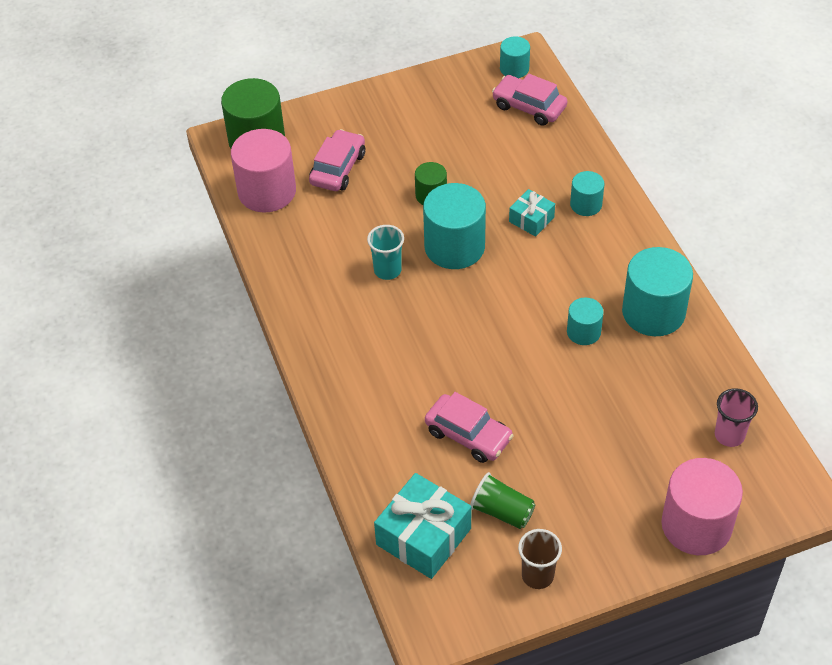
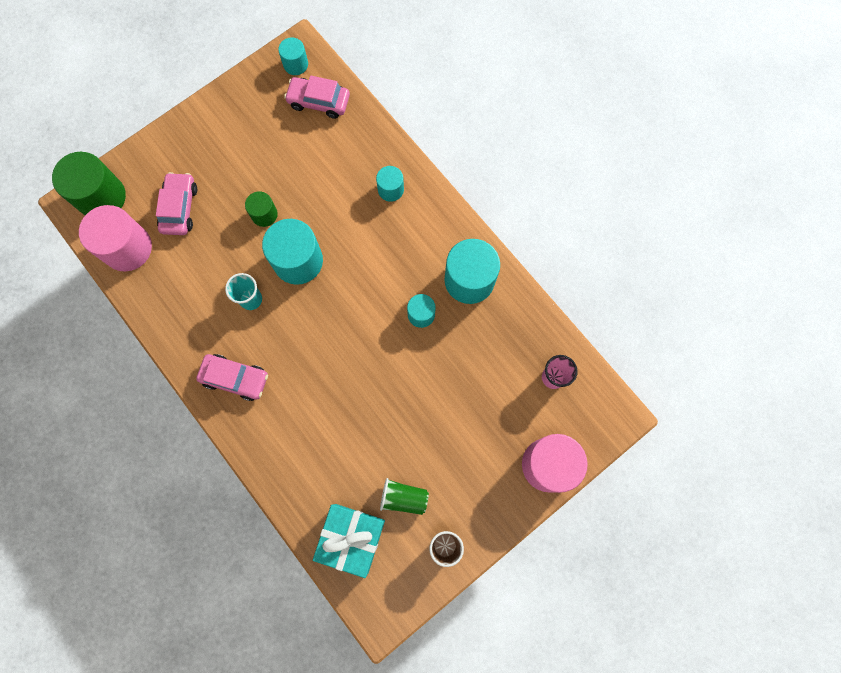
camera: 20 degrees left, 25 degrees up
pink car [425,392,514,463] -> pink car moved to [196,354,268,401]
turquoise gift [509,189,555,237] -> none

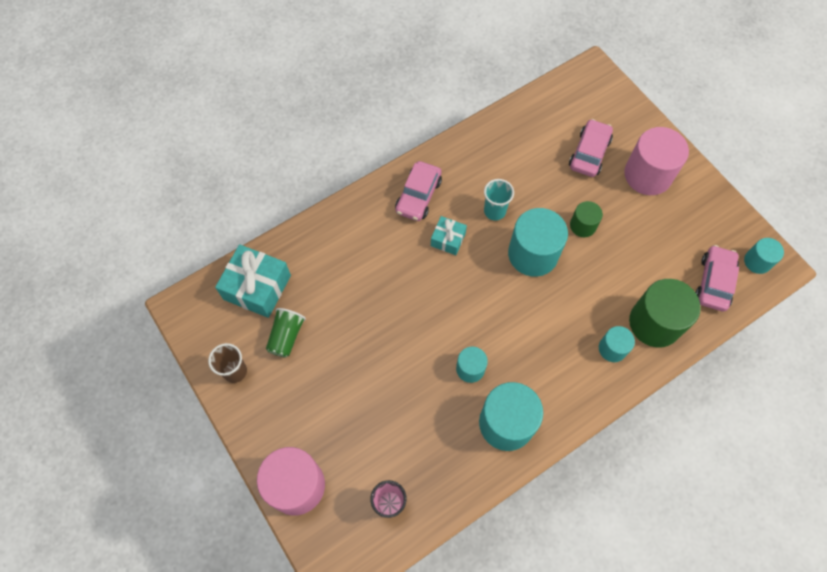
camera: 95 degrees right, 10 degrees down
green cylinder [52,152,126,215] -> green cylinder moved to [629,279,701,347]
pink cylinder [79,205,152,272] -> pink cylinder moved to [624,127,689,195]
pink car [156,172,197,235] -> pink car turned 75 degrees counterclockwise [569,119,613,177]
none -> turquoise gift [431,216,467,255]

